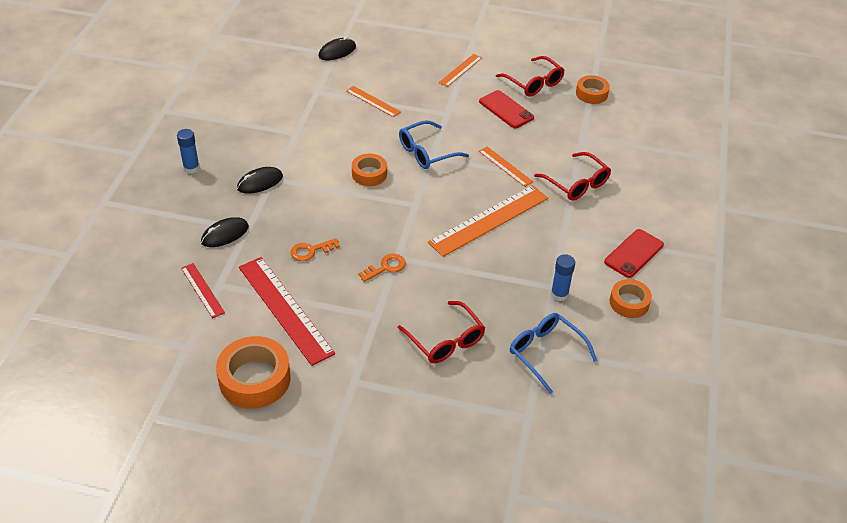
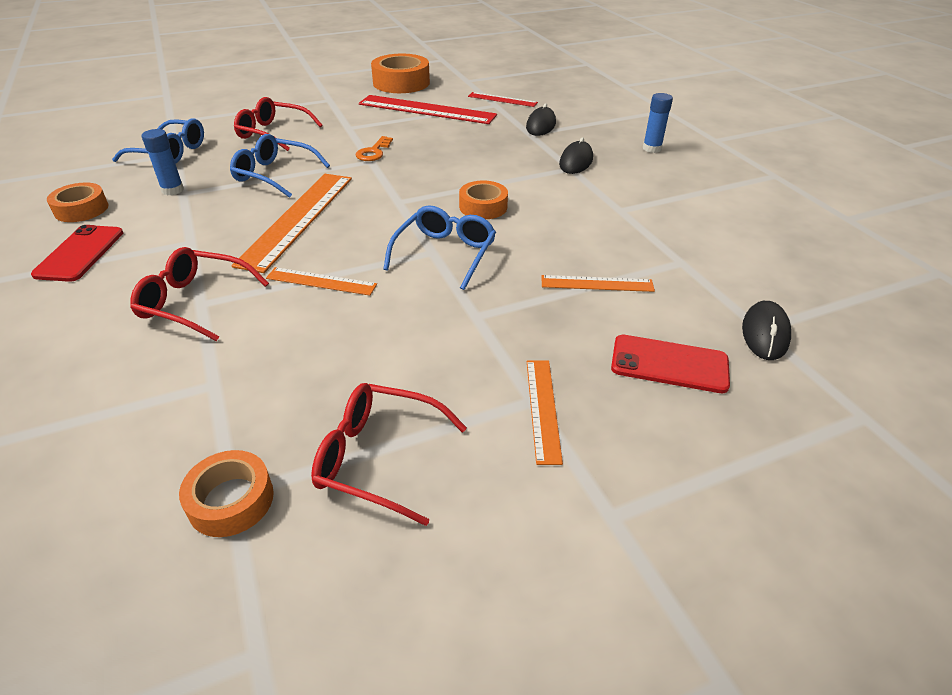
camera: 145 degrees right, 5 degrees down
orange key [290,238,340,261] -> none
red phone [479,90,534,128] -> red phone moved to [611,335,730,393]
none -> blue glasses [230,134,330,198]

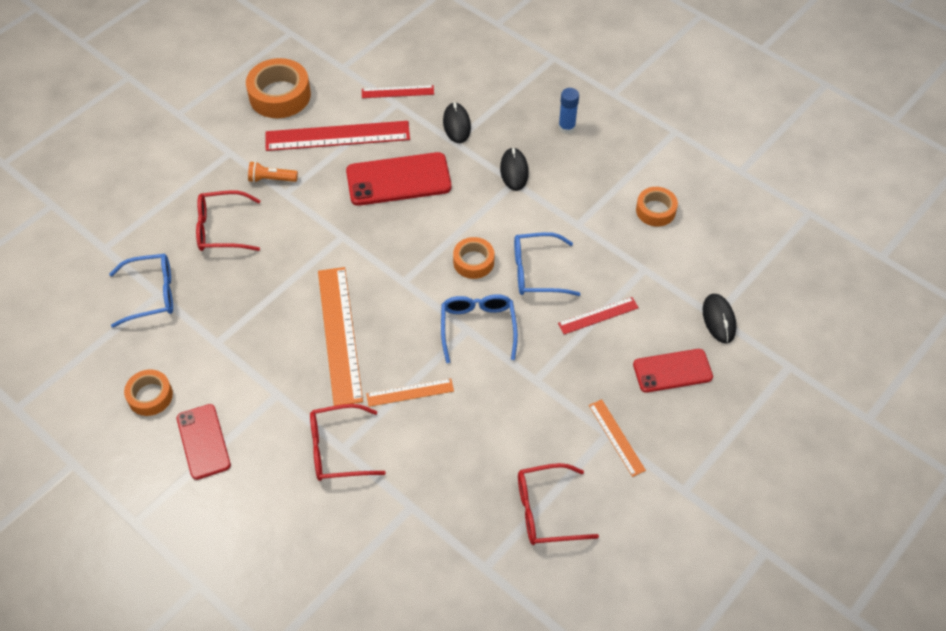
camera: 25 degrees left, 15 degrees up
blue glue stick [141,129,184,196] -> none
orange tape [179,450,274,537] -> orange tape moved to [636,187,678,227]
blue glasses [230,134,330,198] -> blue glasses moved to [514,232,580,296]
orange key [356,136,393,161] -> none
orange ruler [541,275,655,292] -> red ruler [558,297,639,334]
none -> orange flashlight [248,161,298,183]
none -> red phone [346,152,451,206]

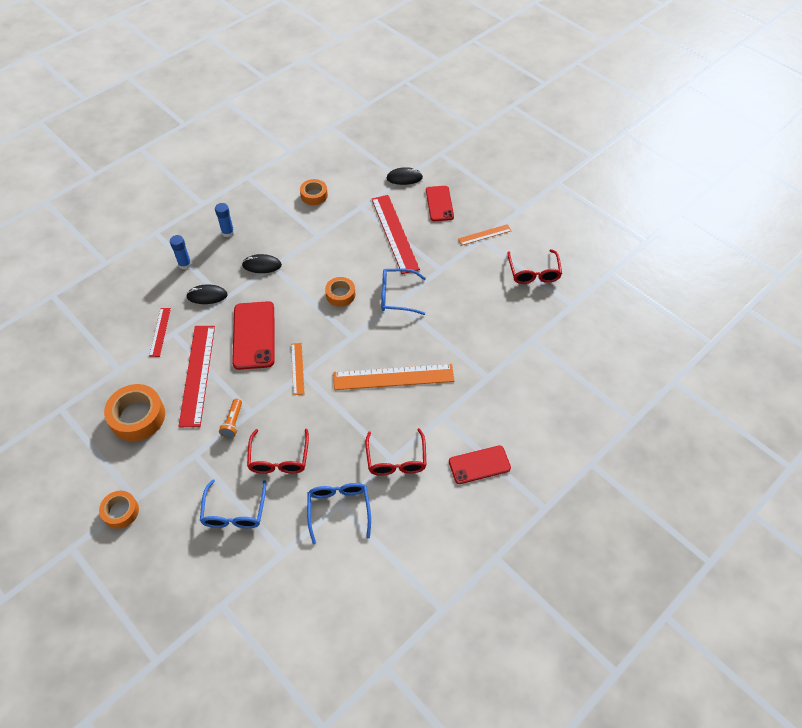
camera: 85 degrees left, 0 degrees up
orange tape [124,370,173,416] -> orange tape moved to [99,491,139,529]
red glasses [310,404,386,481] -> red glasses moved to [365,428,426,476]
orange ruler [366,378,454,407] -> orange ruler moved to [291,343,305,395]
blue glasses [514,232,580,296] -> blue glasses moved to [200,479,266,528]
red ruler [558,297,639,334] -> red ruler [372,195,420,274], size x1.93
none -> blue glue stick [170,235,192,269]

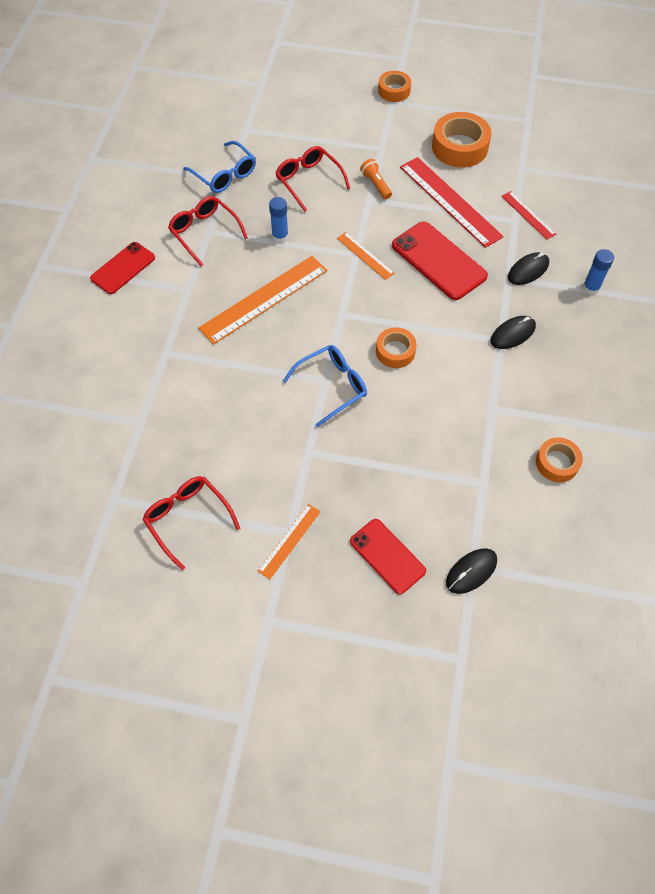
camera: 145 degrees right, 5 degrees up
blue glasses [200,479,266,528] -> none
blue glue stick [215,203,234,237] -> blue glue stick moved to [269,197,289,243]
red ruler [372,195,420,274] -> none

